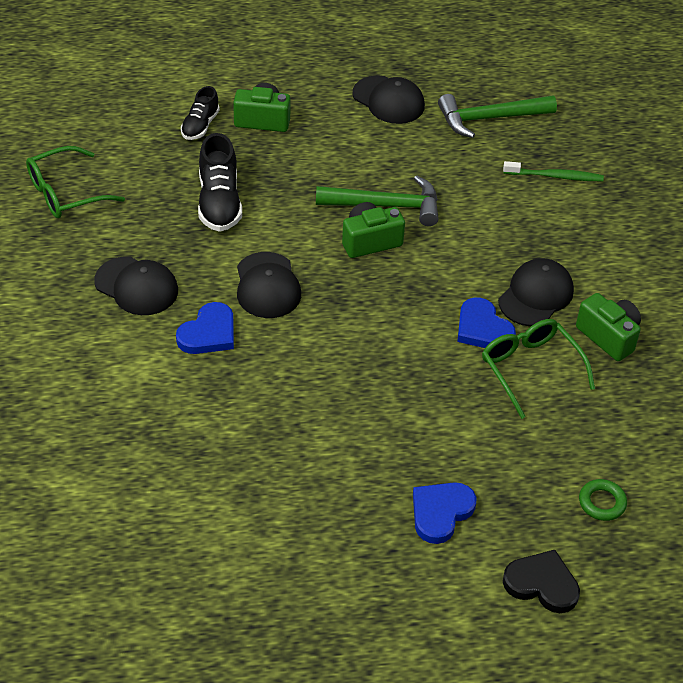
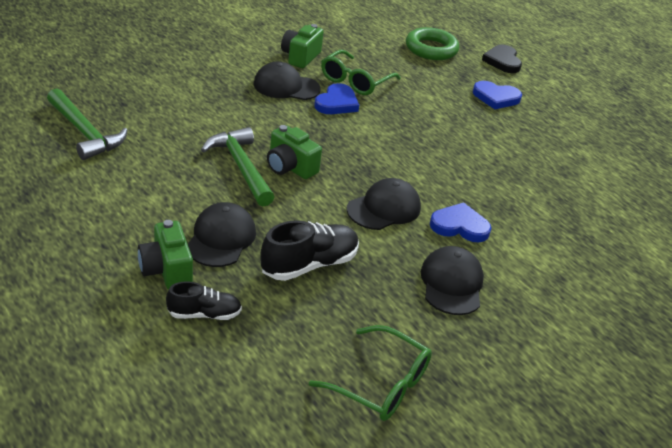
camera: 120 degrees left, 10 degrees down
black cap [353,76,425,124] -> black cap moved to [188,202,256,267]
green toothbrush [503,161,604,181] -> none
green ring [579,479,627,521] -> green ring [406,27,459,60], size x1.84

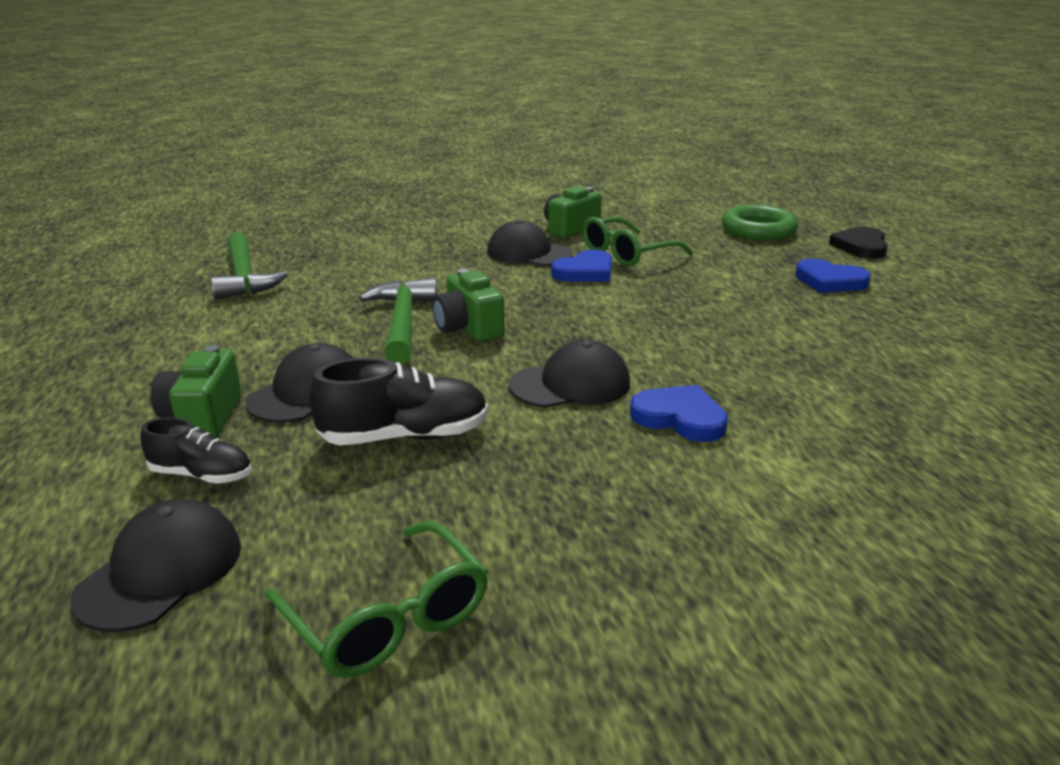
camera: 25 degrees right, 10 degrees down
black cap [421,246,484,315] -> black cap moved to [70,499,241,632]

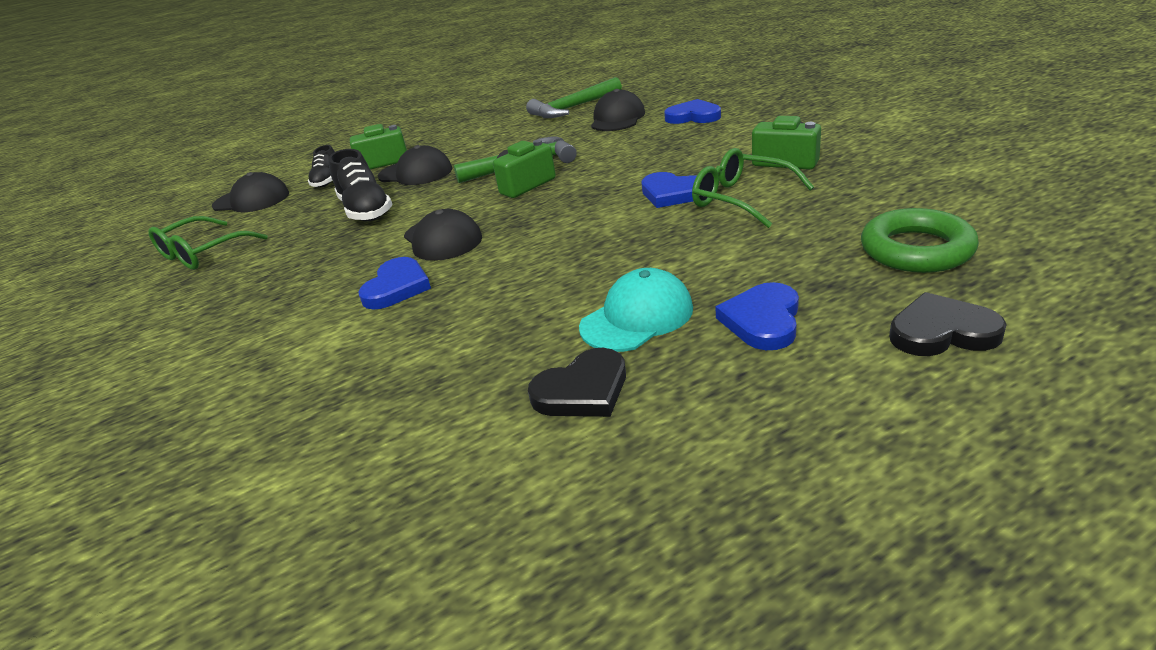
camera: 80 degrees right, 5 degrees up
black cap [487,219,573,266] -> black cap moved to [591,89,645,131]
none -> black heart [528,348,626,417]
none -> turquoise cap [579,268,693,352]
none -> blue heart [664,99,721,124]

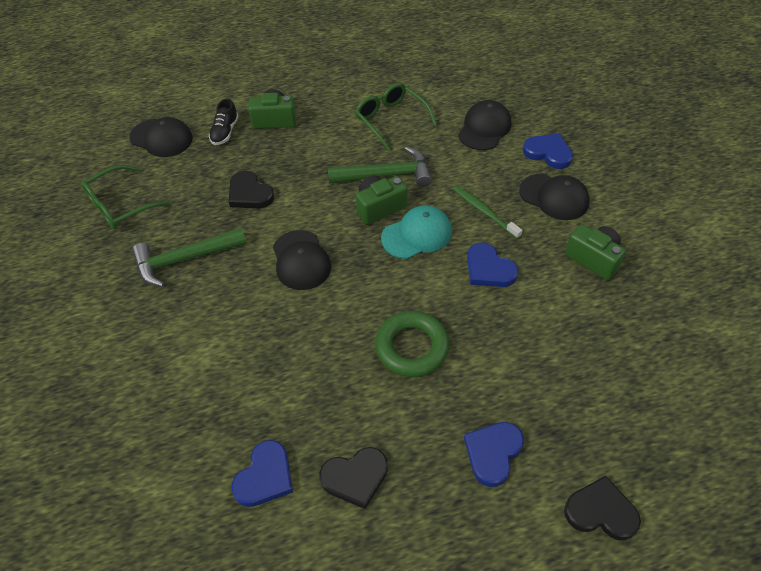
camera: 10 degrees right, 20 degrees up
black shoe [328,149,393,221] -> black heart [229,171,274,208]
blue heart [358,257,431,310] -> blue heart moved to [231,440,293,507]
black cap [378,145,452,185] -> black cap moved to [519,173,590,220]
green hammer [526,77,622,118] -> green hammer moved to [132,227,247,287]
turquoise cap [579,268,693,352] -> turquoise cap moved to [381,205,452,259]
green glasses [692,148,814,228] -> green glasses moved to [355,83,437,152]
green ring [861,208,979,273] -> green ring moved to [375,311,450,377]
none -> green toothbrush [453,186,523,239]

